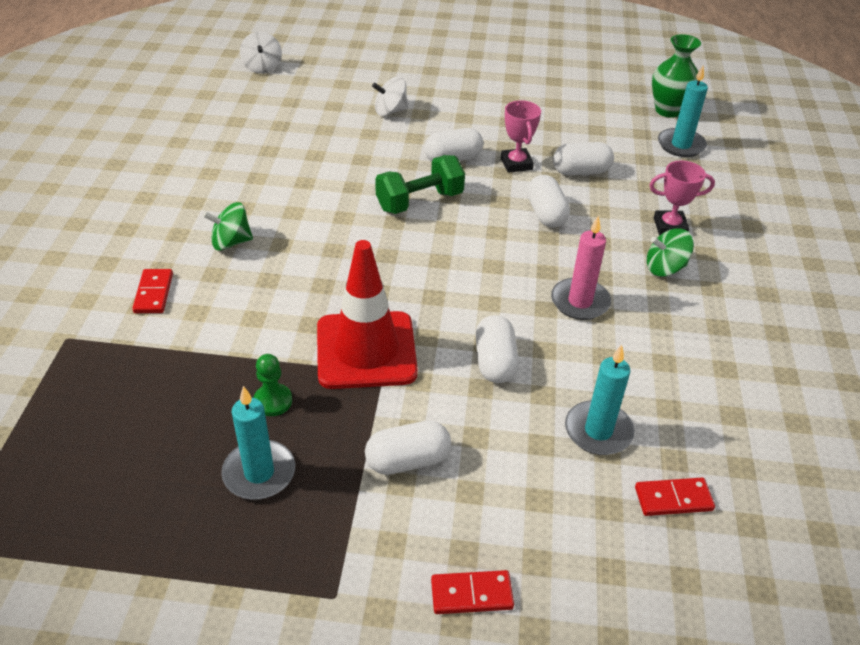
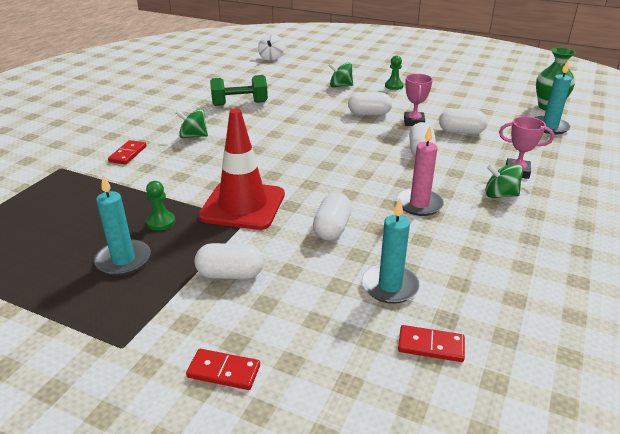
camera: 20 degrees right, 10 degrees down
white spinning top [372,76,408,116] -> green spinning top [328,62,353,87]
green dumbbell [375,155,465,214] -> green dumbbell moved to [210,75,268,106]
none -> green pawn [385,55,403,90]

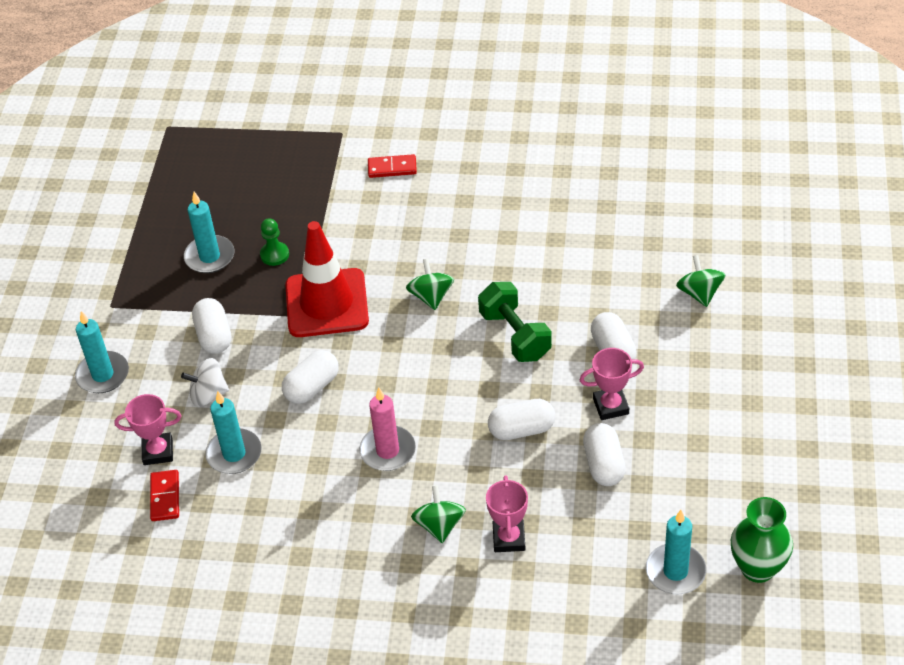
camera: 75 degrees right, 15 degrees up
green spinning top [176,109,208,138] -> green spinning top moved to [406,259,454,310]
red domino [186,349,260,390] -> turquoise candle [75,311,129,393]
green dumbbell [210,75,268,106] -> green dumbbell moved to [478,282,552,362]
white spinning top [258,35,284,61] -> white spinning top moved to [181,358,229,407]
white capsule [313,192,352,240] -> white capsule turned 45 degrees counterclockwise [282,350,339,404]
green pawn [385,55,403,90] -> none
none -> pink trophy [114,394,181,465]

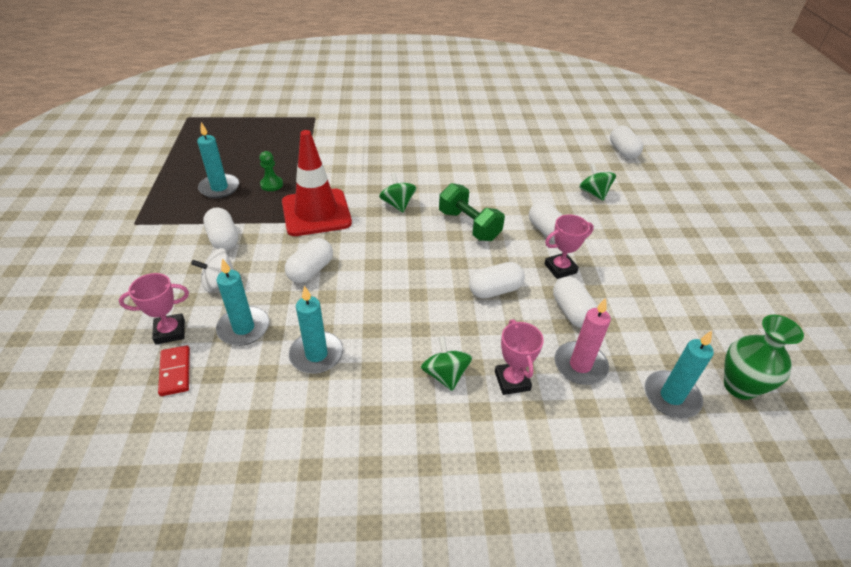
camera: 15 degrees left, 5 degrees down
turquoise candle [75,311,129,393] -> turquoise candle moved to [289,286,343,374]
pink candle [359,388,416,471] -> pink candle moved to [555,298,611,385]
red domino [368,154,417,178] -> none
none -> white capsule [610,125,643,159]

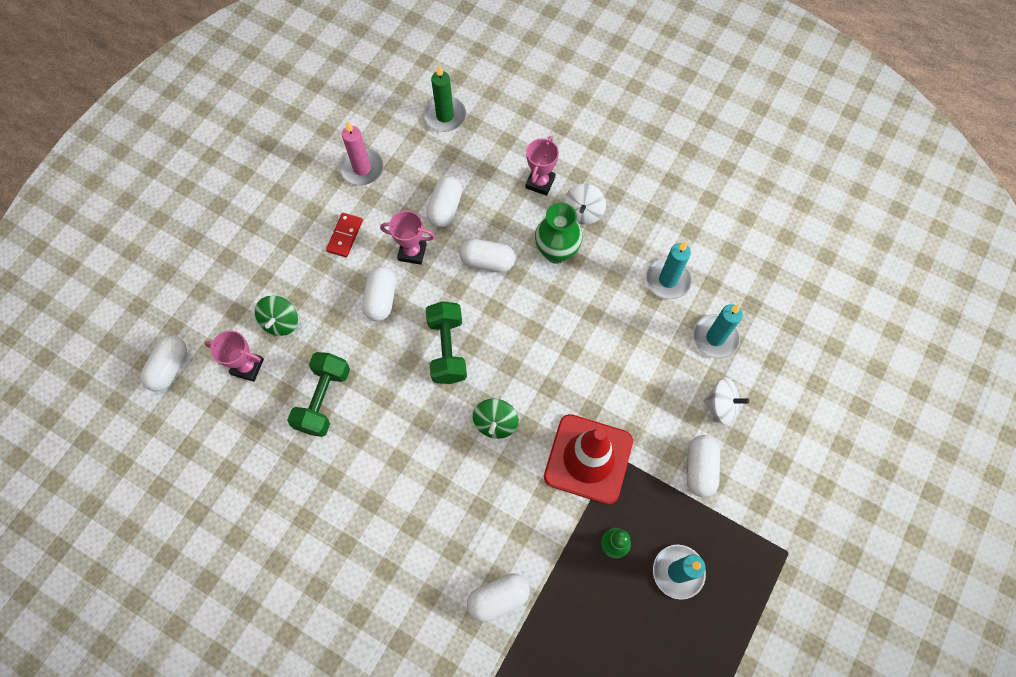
camera: 145 degrees left, 25 degrees up
pink trophy [119,273,189,345] -> pink trophy moved to [205,331,264,382]
red domino [158,345,190,396] -> red domino moved to [326,213,363,257]
white capsule [285,238,333,283] -> white capsule moved to [467,573,530,622]
green spinning top [421,336,472,391] -> white spinning top [564,184,606,225]
pink candle [555,298,611,385] -> pink candle moved to [339,121,384,186]
turquoise candle [645,331,714,418] -> green candle [423,65,466,132]
green vase [724,315,804,400] -> green vase moved to [535,203,583,264]
none -> green dumbbell [287,352,350,437]

